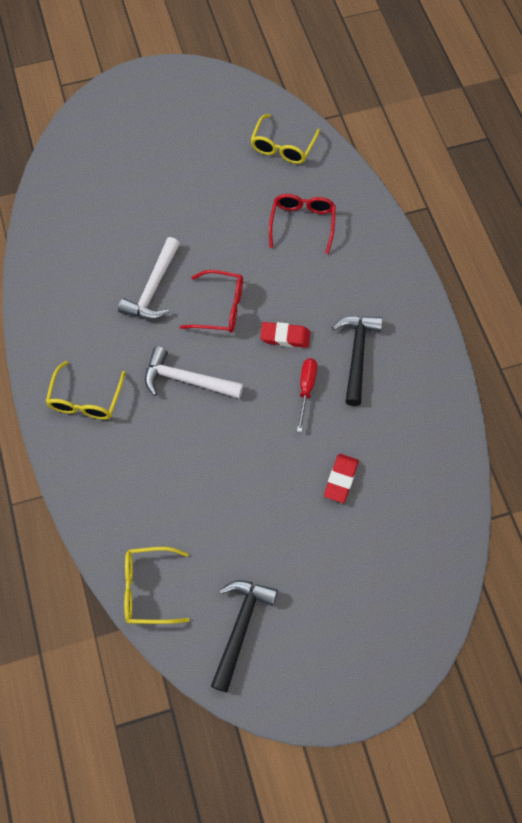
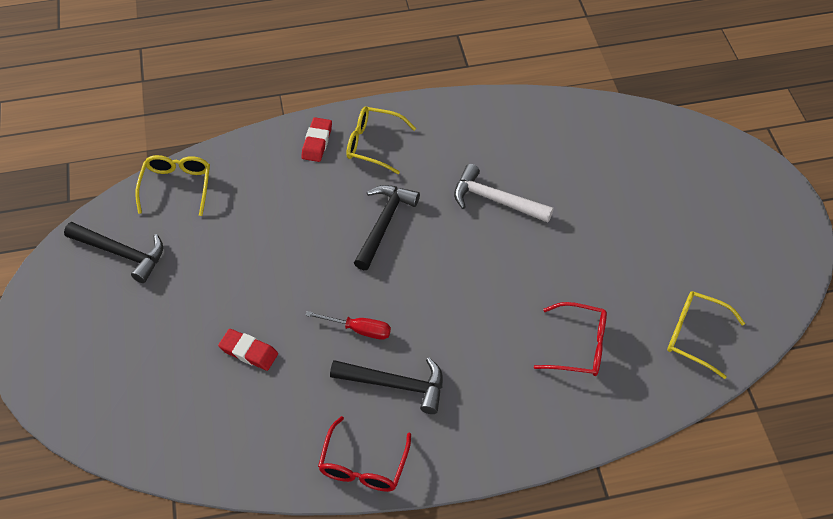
camera: 95 degrees right, 10 degrees down
white hammer [145,347,243,399] -> black hammer [354,185,420,270]
red glasses [180,270,243,333] -> red glasses moved to [318,416,411,492]
red eraser [260,322,310,348] -> red eraser moved to [301,117,332,162]

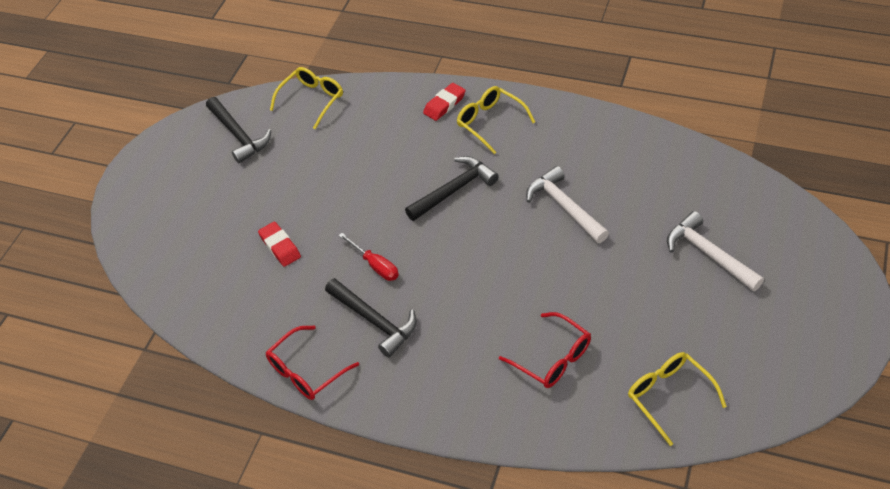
camera: 35 degrees right, 5 degrees down
none -> white hammer [667,211,764,291]

